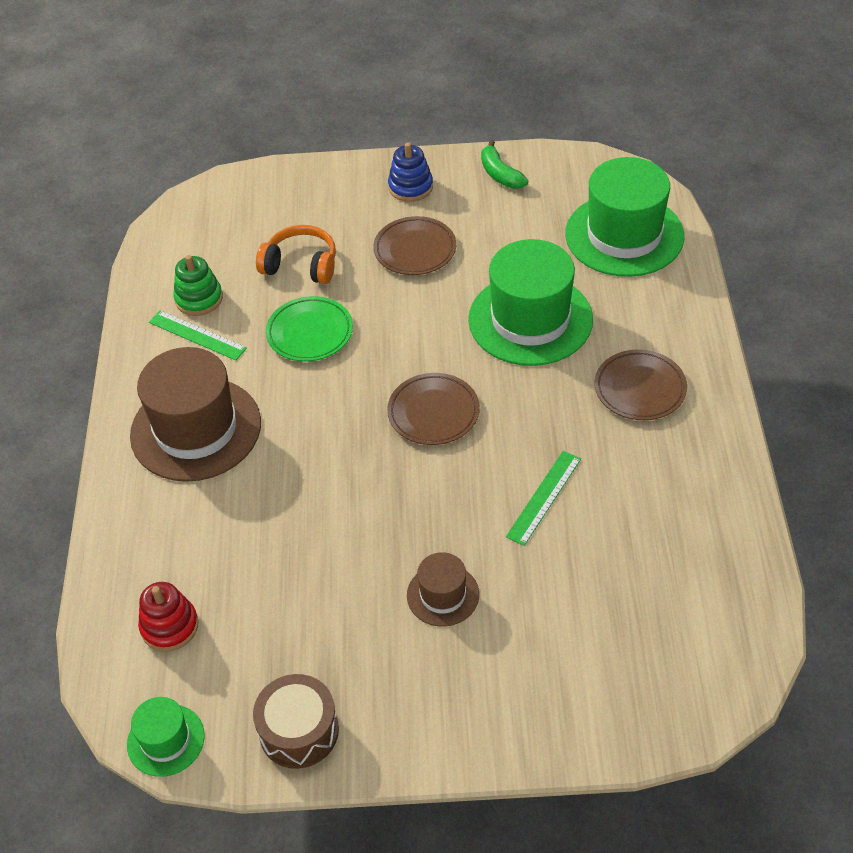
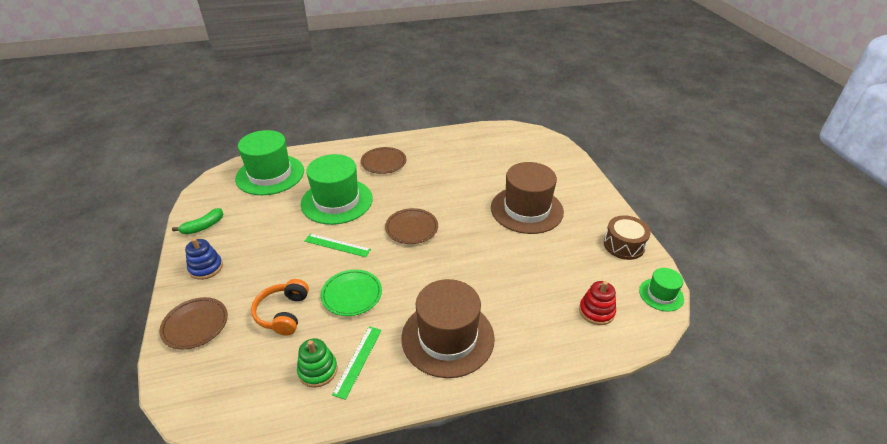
camera: 105 degrees left, 10 degrees down
brown plate [373,216,456,275] -> brown plate moved to [159,297,228,349]
brown hat [407,552,479,627] -> brown hat [491,162,564,234], size x2.00
green ruler [506,451,581,546] -> green ruler moved to [304,234,371,257]

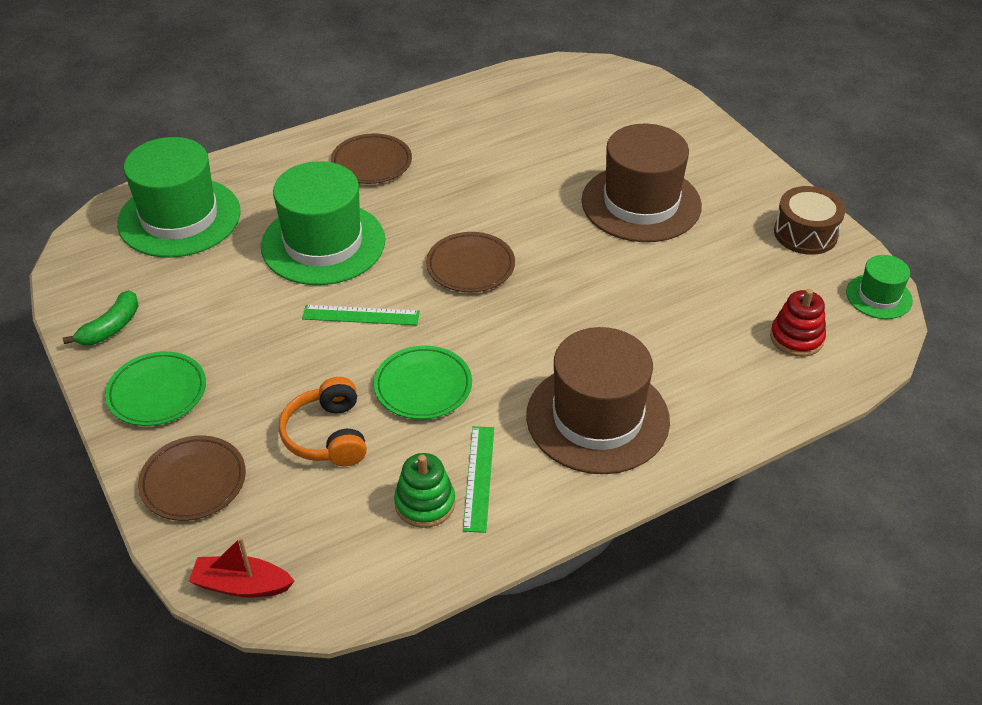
camera: 15 degrees left, 5 degrees up
blue stacking toy [185,238,223,280] -> green plate [105,351,206,426]
none -> red boat [189,537,294,598]

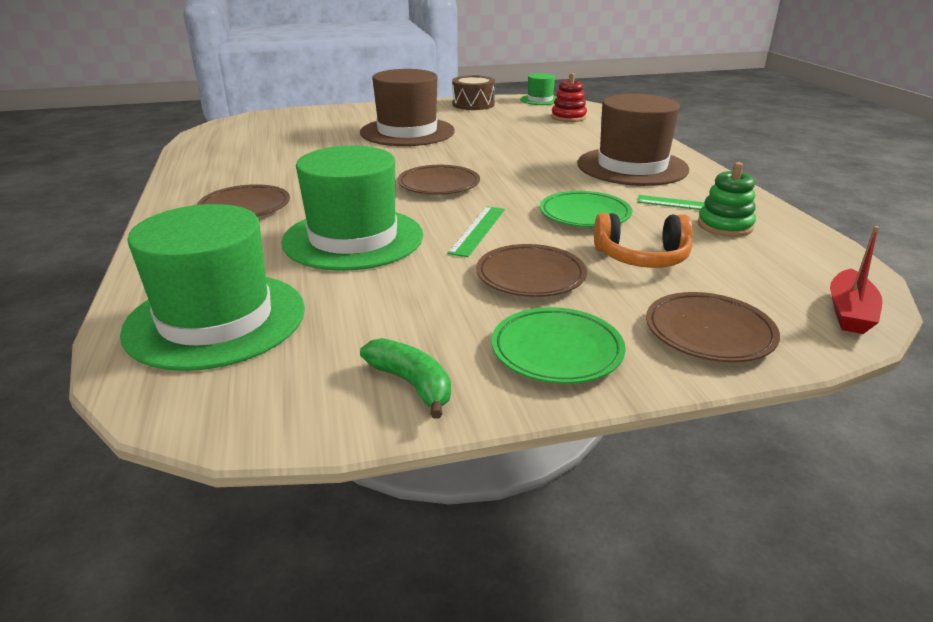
camera: 75 degrees left, 15 degrees down
none -> brown plate [476,244,587,297]

